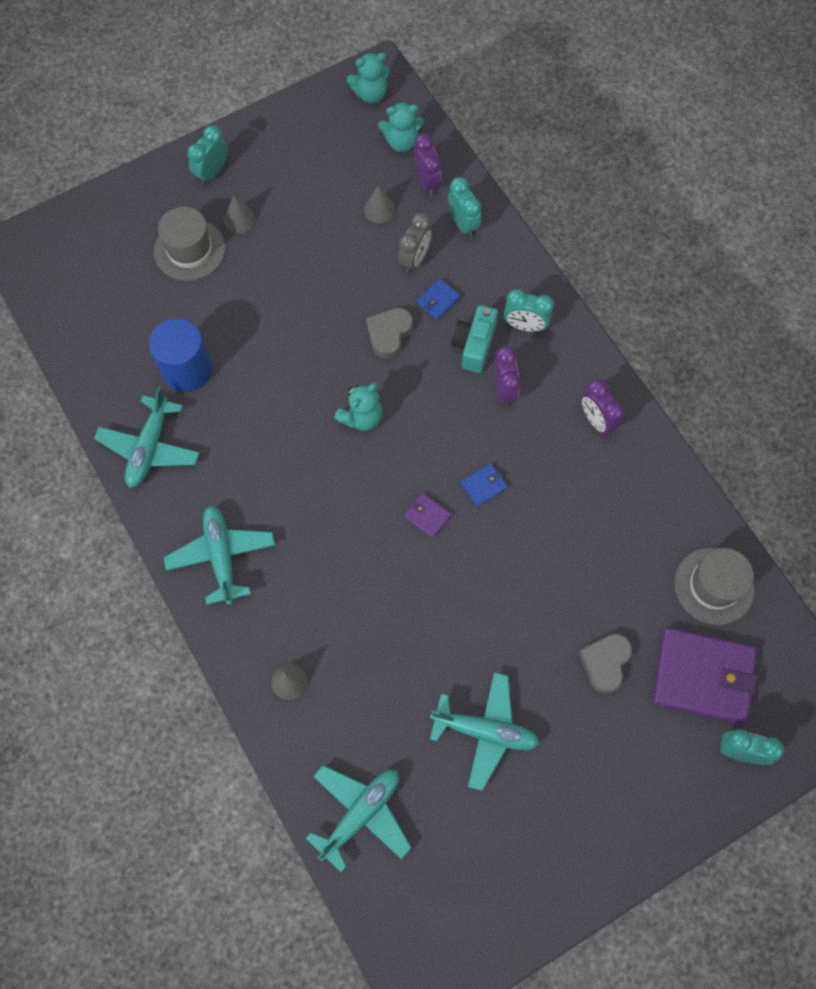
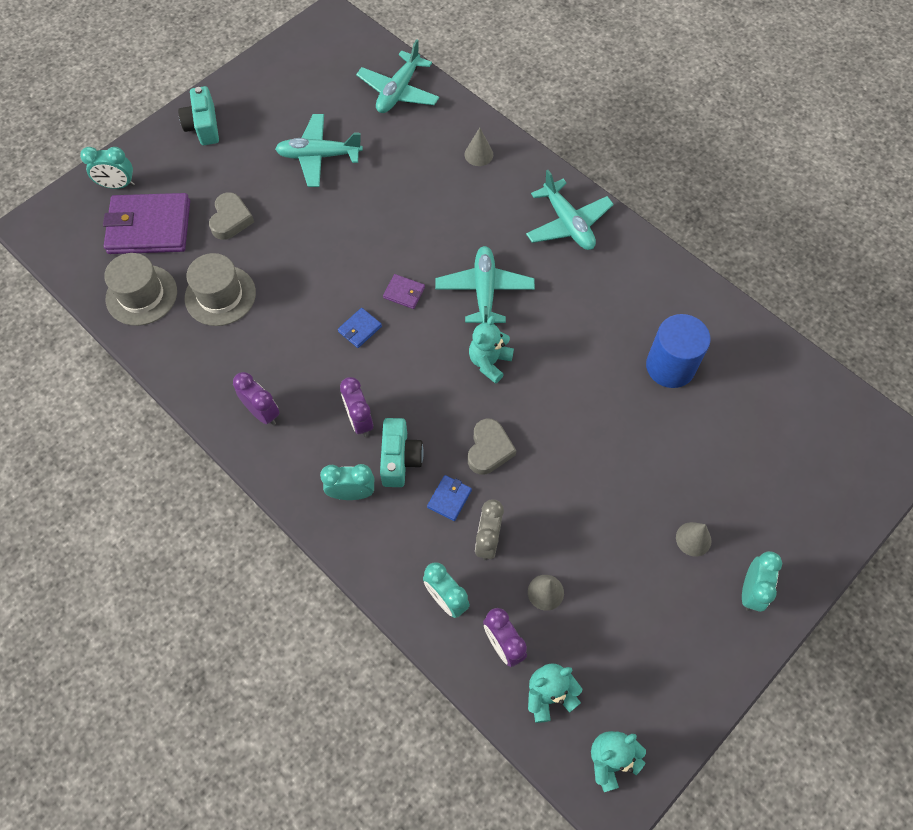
camera: 165 degrees right, 5 degrees down
turquoise plane [94,387,200,488] -> turquoise plane moved to [435,246,535,323]
grey hat [154,207,225,281] -> grey hat moved to [185,253,256,326]
none -> turquoise camera [178,86,219,145]

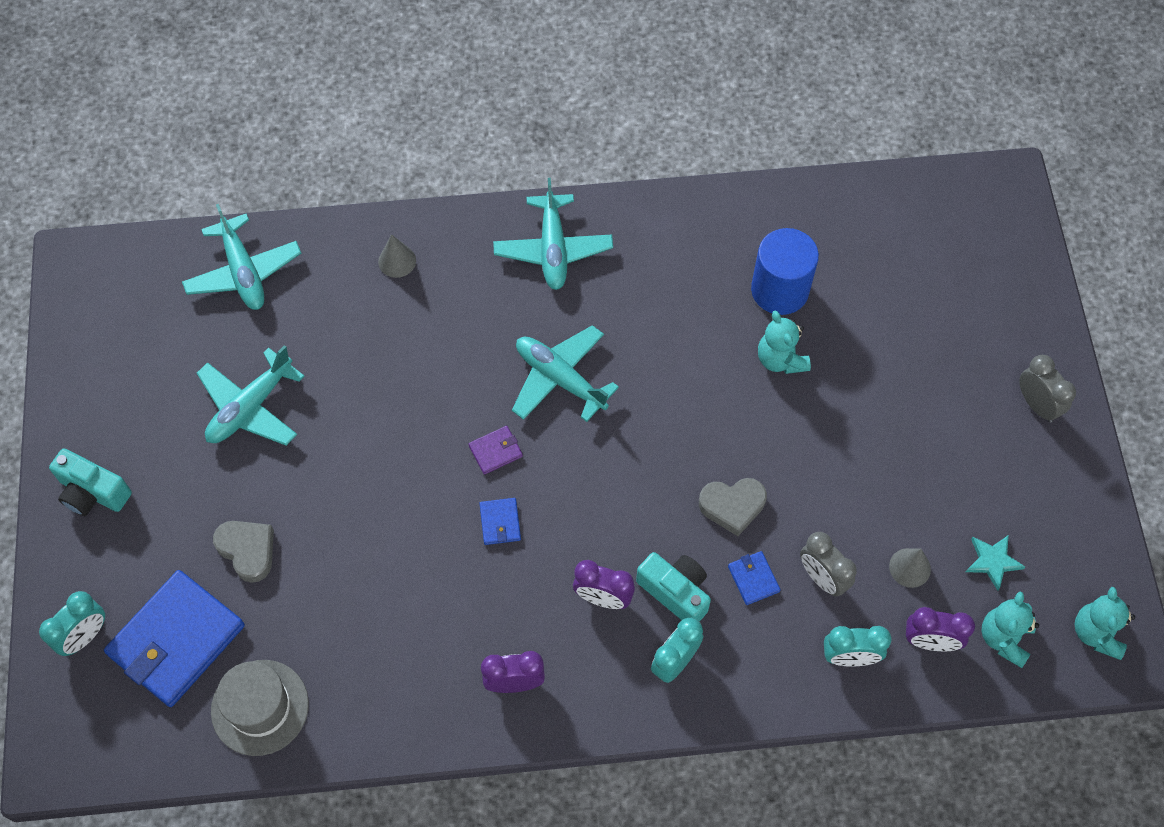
camera: 50 degrees left, 0 degrees up
purple wallet [103,193,190,254] -> blue wallet [104,570,245,707]
grey hat [185,253,256,326] -> none
grey heart [468,419,516,475] -> grey heart turned 120 degrees clockwise [699,478,767,536]
turquoise teddy bear [469,316,514,384] -> turquoise teddy bear moved to [758,311,811,374]
turquoise plane [526,170,614,250] -> turquoise plane turned 75 degrees clockwise [493,178,613,290]
grey cone [676,522,712,557] -> none
turquoise clock [742,551,782,612] -> grey clock [1019,355,1076,423]
none -> turquoise star [966,535,1025,591]

